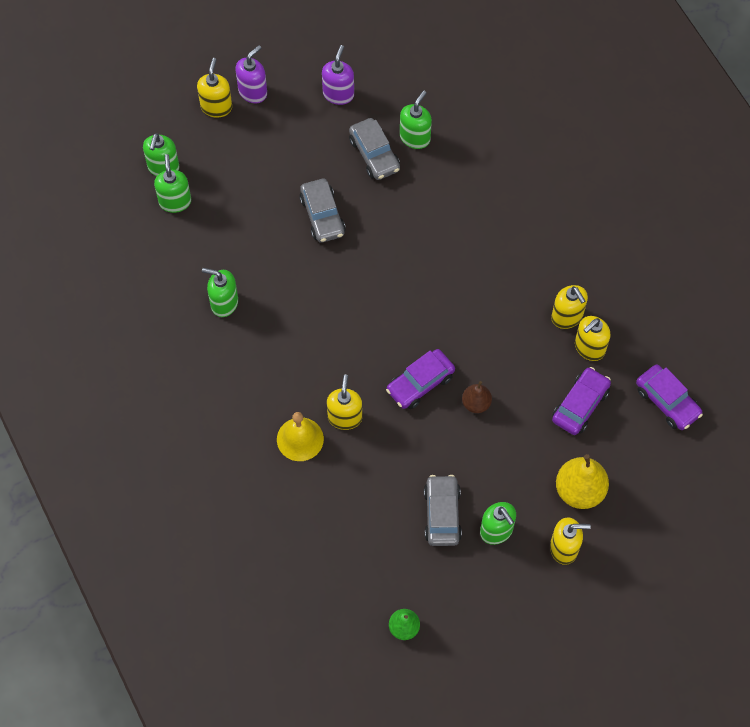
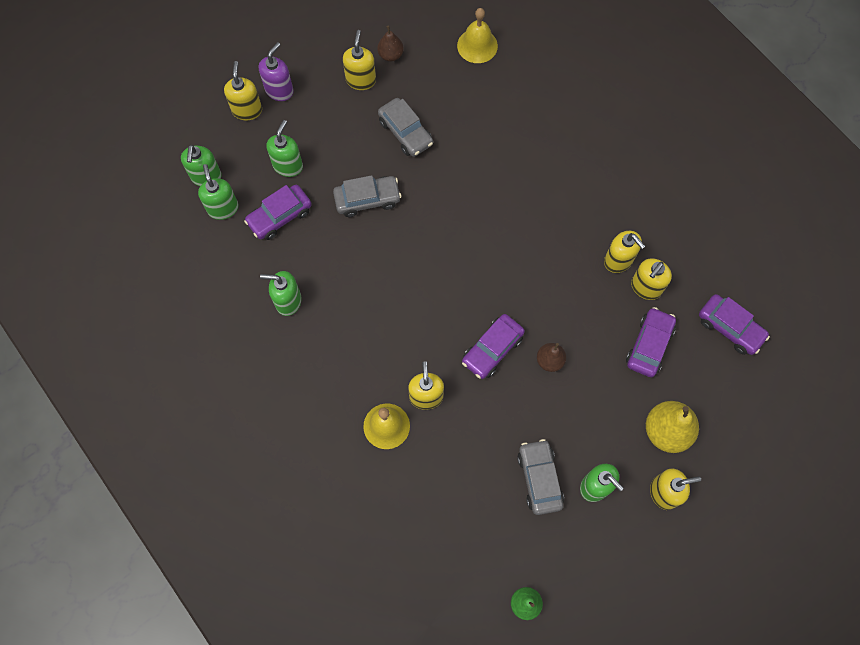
camera: 10 degrees left, 5 degrees up
grey car [300,179,346,243] -> grey car turned 75 degrees counterclockwise [333,175,401,217]
purple soap dispenser [322,45,354,105] -> yellow soap dispenser [343,30,376,90]
green soap dispenser [400,91,432,149] -> green soap dispenser moved to [266,120,303,177]
none -> purple car [244,185,312,240]
none -> brown pear [377,26,404,61]
none -> yellow bell [457,8,498,63]

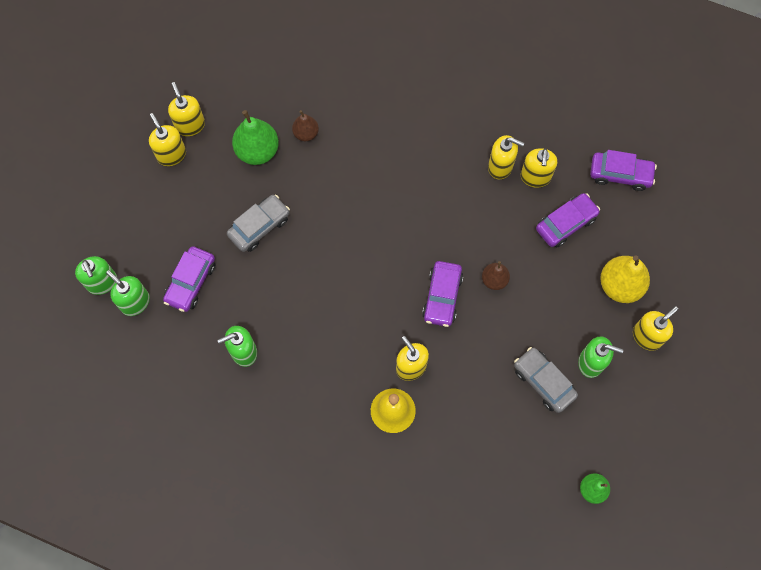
camera: 30 degrees left, 0 degrees up
yellow soap dispenser [224,61,262,120] -> yellow soap dispenser moved to [149,113,186,166]
purple soap dispenser [259,42,294,101] -> none
green soap dispenser [266,120,303,177] -> none
brown pear [377,26,404,61] -> brown pear moved to [292,110,319,141]
grey car [378,98,433,157] -> green pear [232,110,279,165]
yellow bell [457,8,498,63] -> none
purple car [626,307,676,377] -> purple car turned 60 degrees clockwise [536,193,600,247]

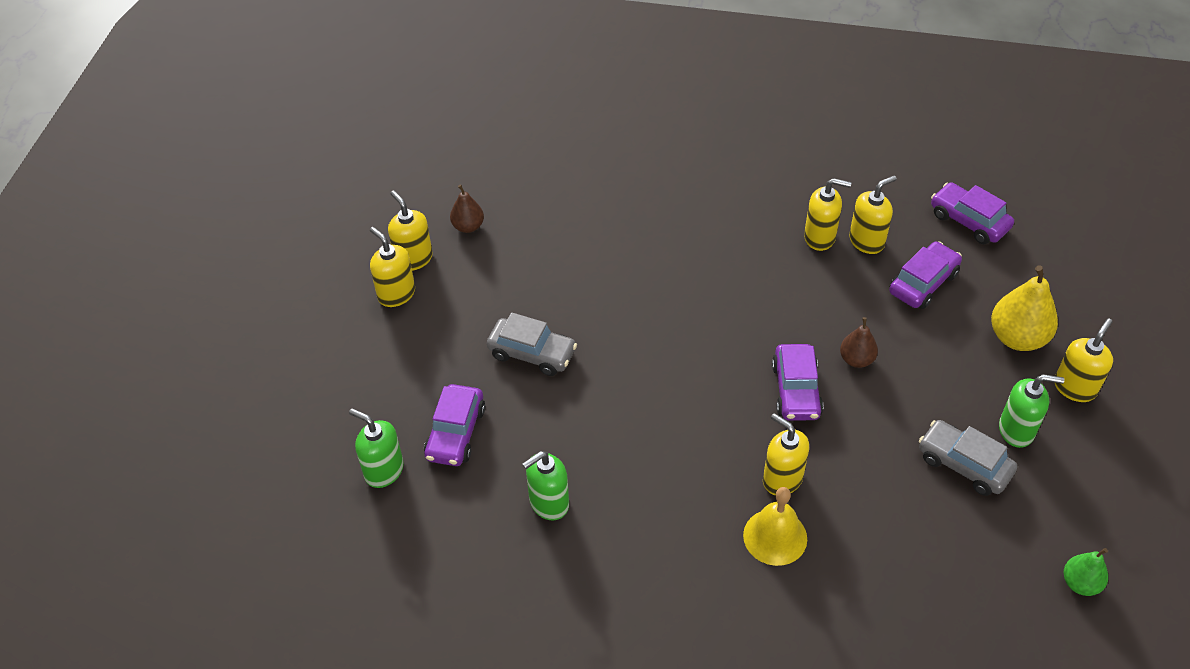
camera: 10 degrees left, 20 degrees down
green soap dispenser [75,256,117,295] -> none
grey car [227,195,290,252] -> grey car turned 75 degrees clockwise [487,312,577,376]
green pear [232,110,279,165] -> none
brown pear [292,110,319,141] -> brown pear moved to [450,185,484,233]
yellow soap dispenser [521,148,557,188] -> yellow soap dispenser turned 120 degrees counterclockwise [849,176,897,254]
purple car [590,150,657,191] -> purple car turned 135 degrees counterclockwise [931,182,1014,244]

